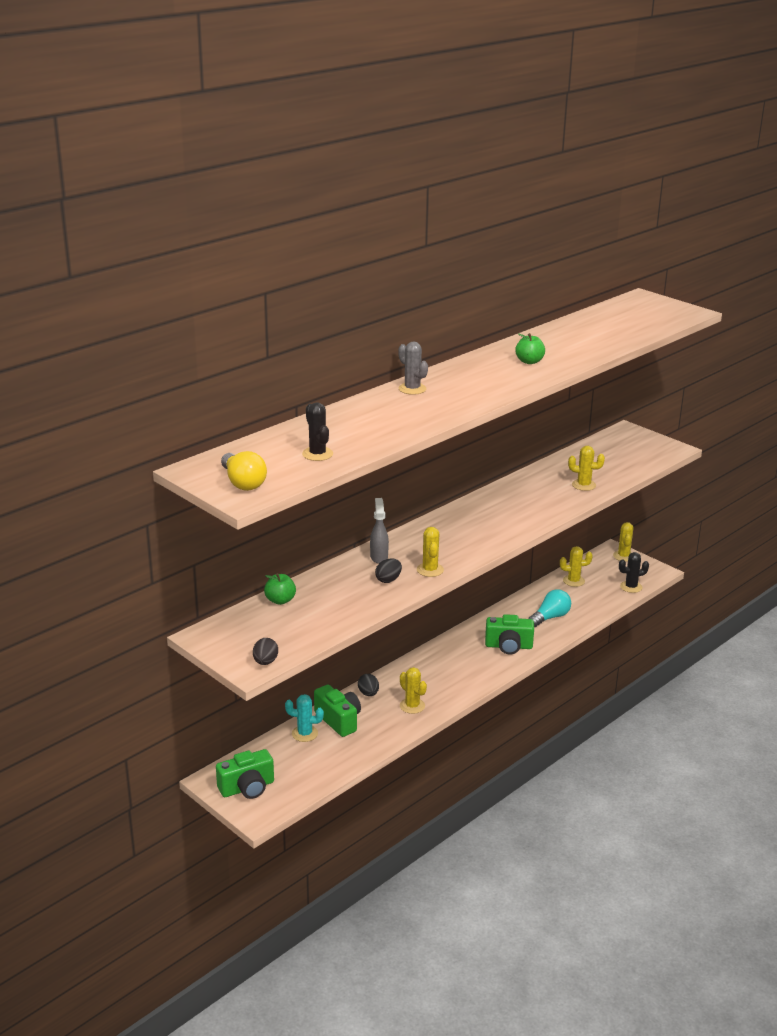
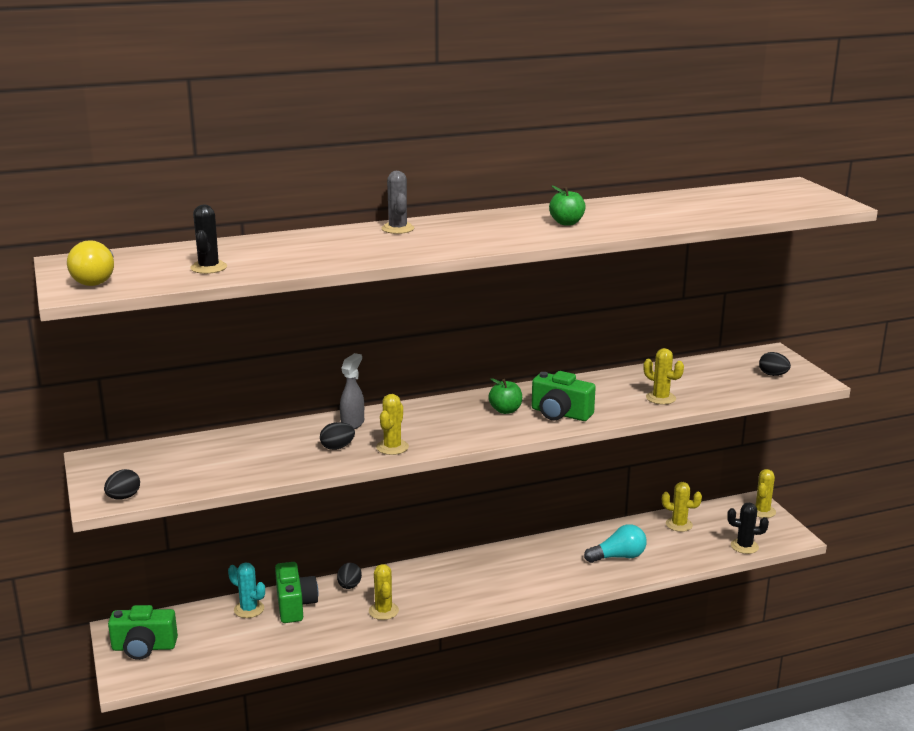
camera: 25 degrees right, 5 degrees down
green apple [264,573,296,605] -> green apple moved to [488,378,522,414]
green camera [485,614,534,655] -> green camera moved to [532,371,596,421]
none -> black egg [759,352,791,376]

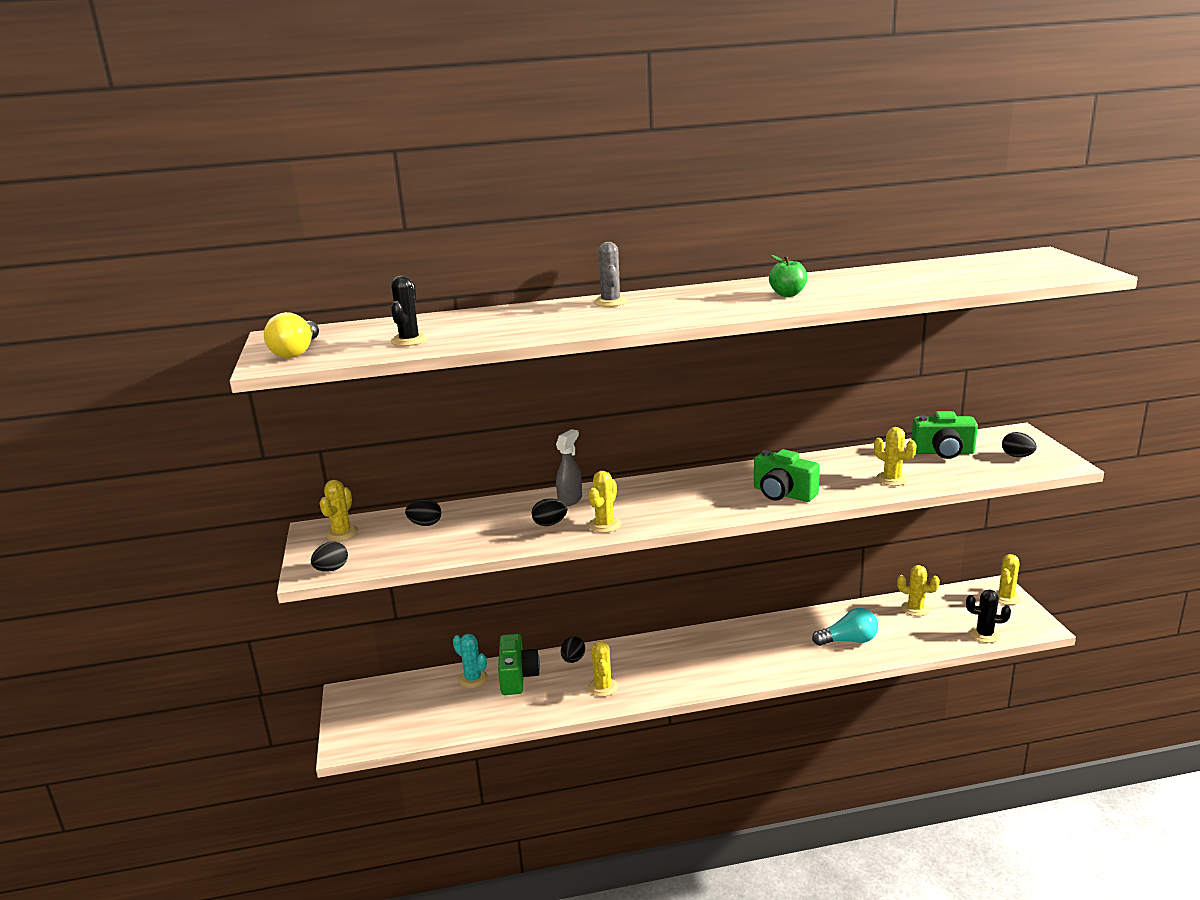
camera: 10 degrees right, 0 degrees up
green camera [108,605,178,660] -> green camera moved to [911,411,978,459]
green apple [488,378,522,414] -> none
none -> yellow cactus [320,480,359,541]
none -> black egg [405,499,441,526]

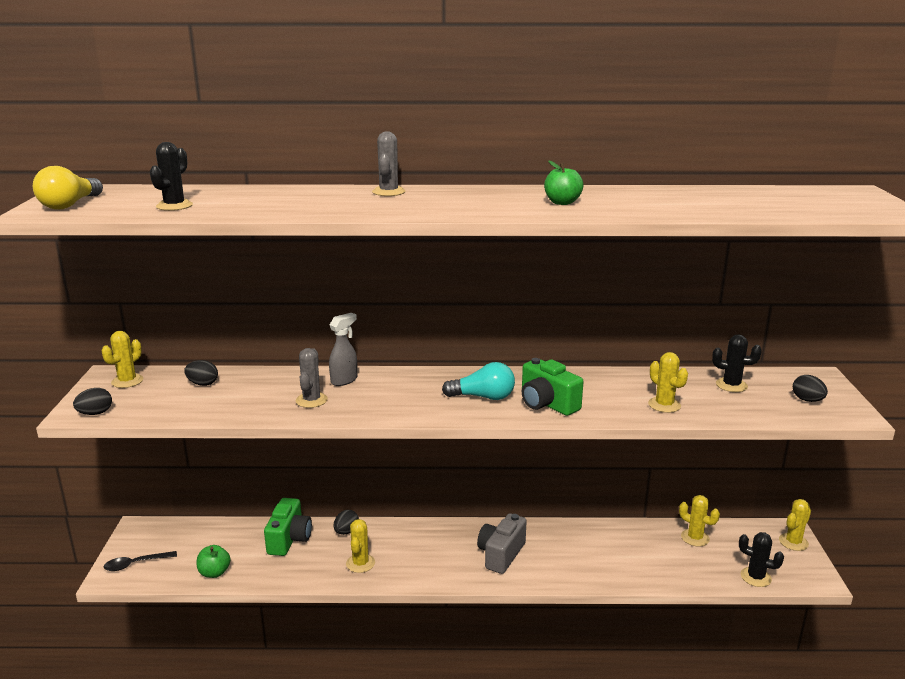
camera: 10 degrees right, 0 degrees up
turquoise cactus [453,634,488,688] -> none
black egg [532,498,568,526] -> grey cactus [296,348,328,408]
yellow cactus [588,471,621,533] -> none
turquoise light bulb [812,608,878,646] -> turquoise light bulb moved to [442,362,515,400]
green camera [911,411,978,459] -> black cactus [712,334,762,392]
none -> black spoon [104,551,177,571]
none -> green apple [197,545,231,578]
none -> grey camera [477,513,527,574]

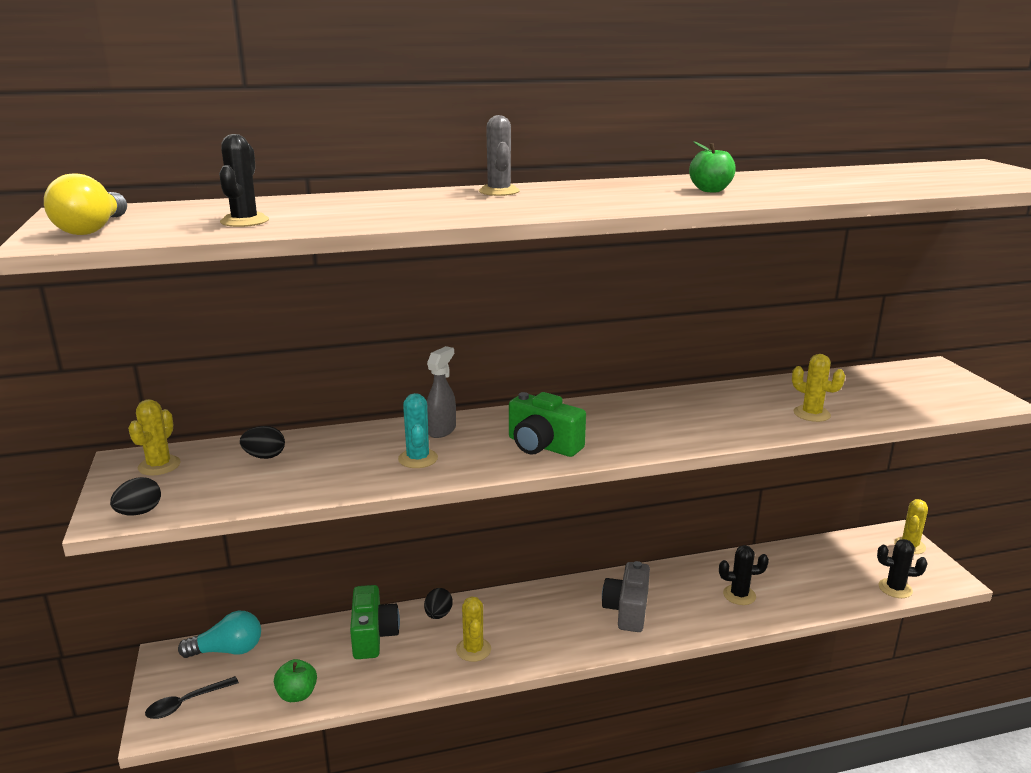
camera: 15 degrees left, 0 degrees up
grey cactus [296,348,328,408] -> turquoise cactus [398,393,438,468]
turquoise light bulb [442,362,515,400] -> turquoise light bulb moved to [178,611,261,658]
green camera [522,358,584,416] -> green camera moved to [509,392,586,457]
yellow cactus [679,495,720,547] -> none
black cactus [712,334,762,392] -> black cactus moved to [719,545,769,605]
black egg [793,375,828,402] -> none

